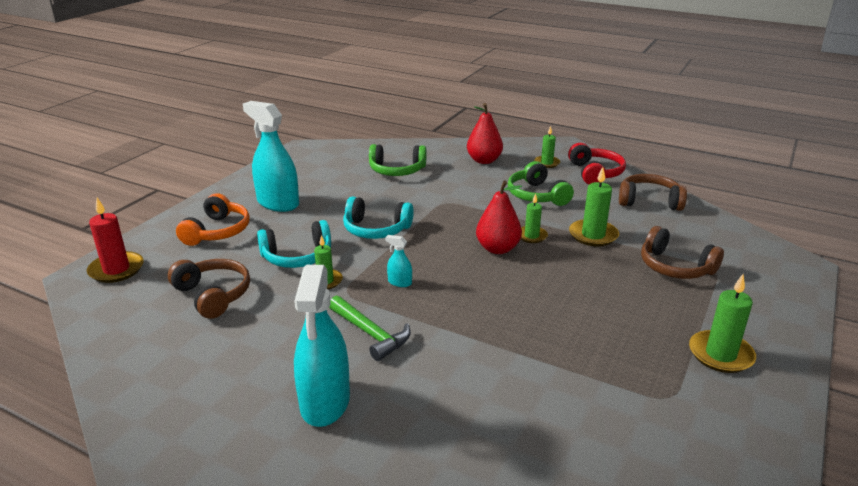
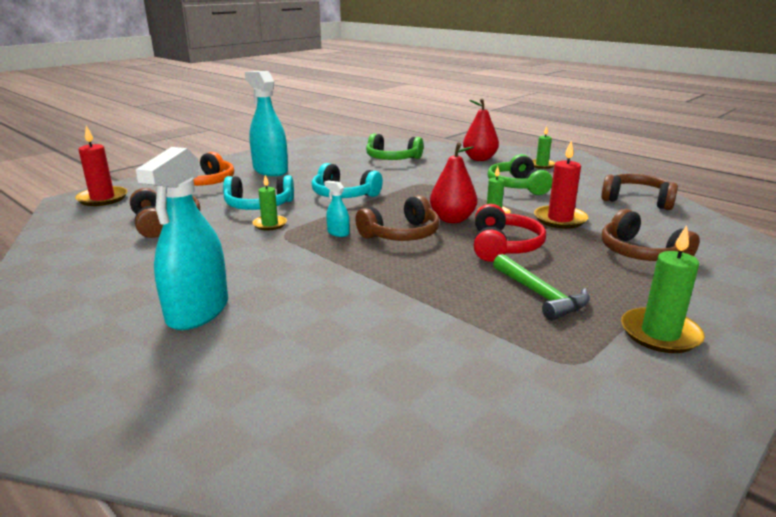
camera: 15 degrees right, 5 degrees down
green hammer [329,295,411,361] -> green hammer moved to [493,254,590,321]
red headphones [568,143,626,184] -> red headphones moved to [474,204,546,262]
green candle [569,167,619,246] -> red candle [534,140,588,229]
none -> brown headphones [356,195,440,241]

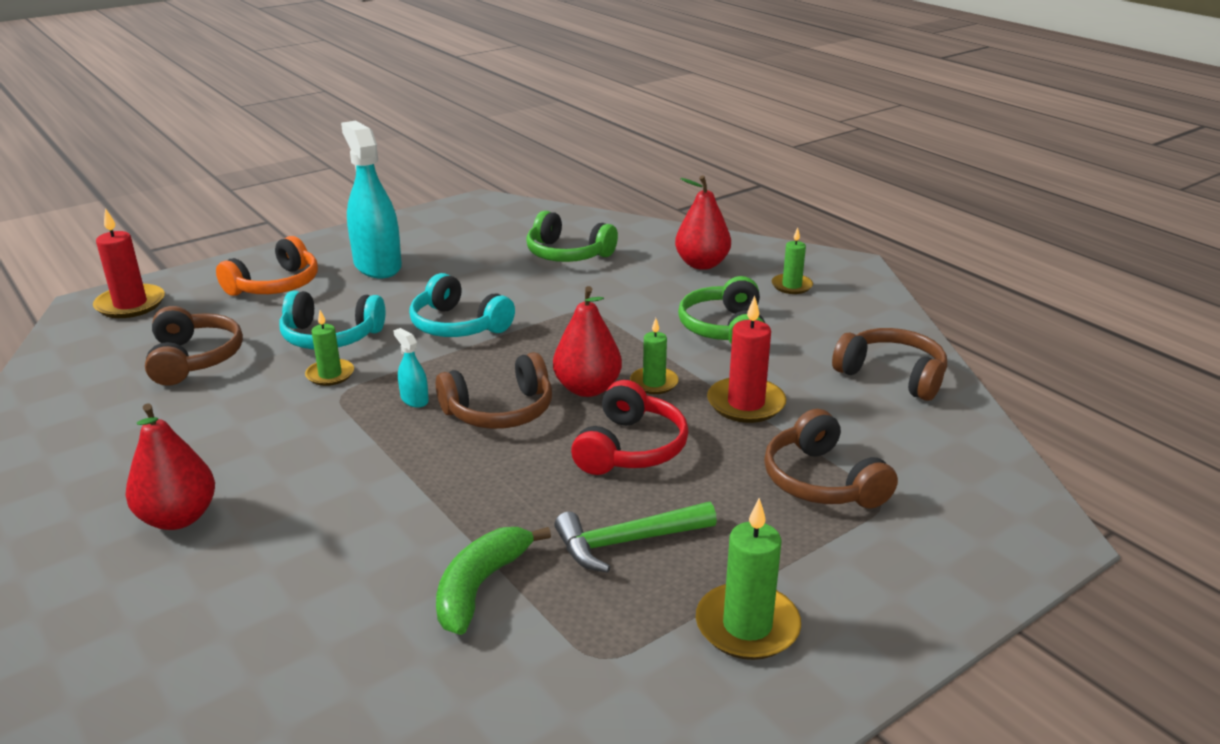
camera: 10 degrees right, 5 degrees up
turquoise spray bottle [136,147,228,330] -> red pear [125,403,215,530]
green hammer [493,254,590,321] -> green hammer turned 90 degrees clockwise [554,502,717,573]
none -> green banana [436,527,551,635]

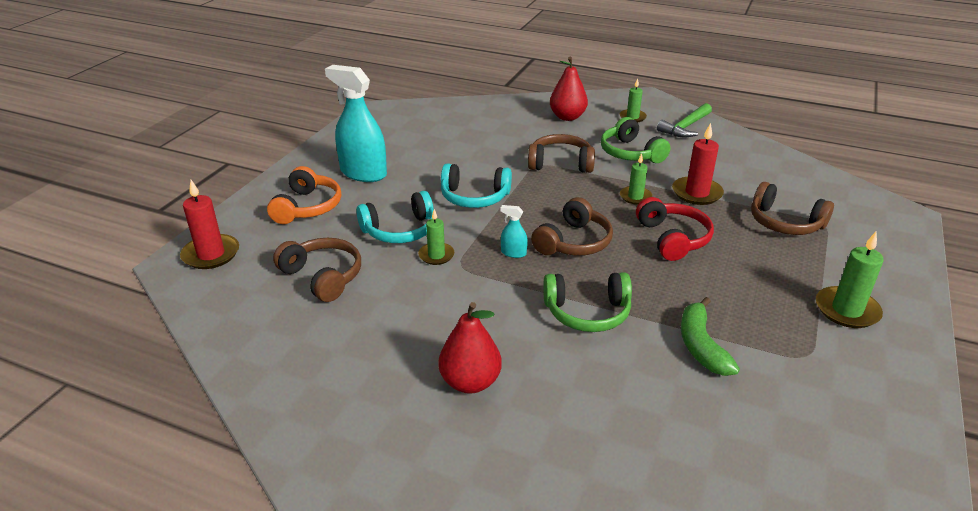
camera: 30 degrees left, 5 degrees up
green headphones [526,211,618,262] -> green headphones moved to [543,272,632,332]
red pear [553,286,622,397] -> none
green hammer [554,502,717,573] -> green hammer moved to [657,103,712,137]
brown headphones [832,328,947,401] -> brown headphones moved to [528,134,595,173]

